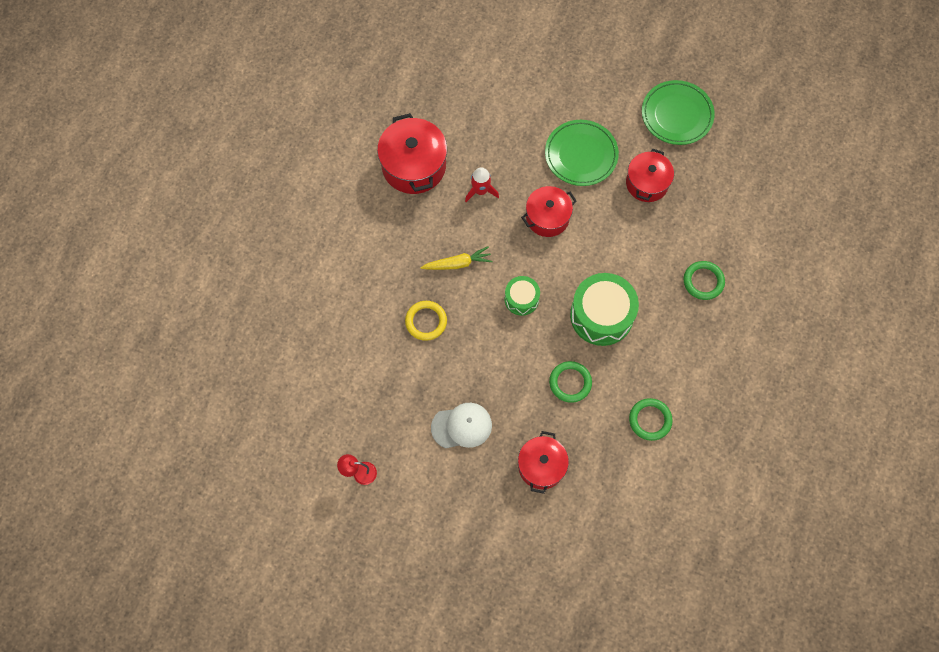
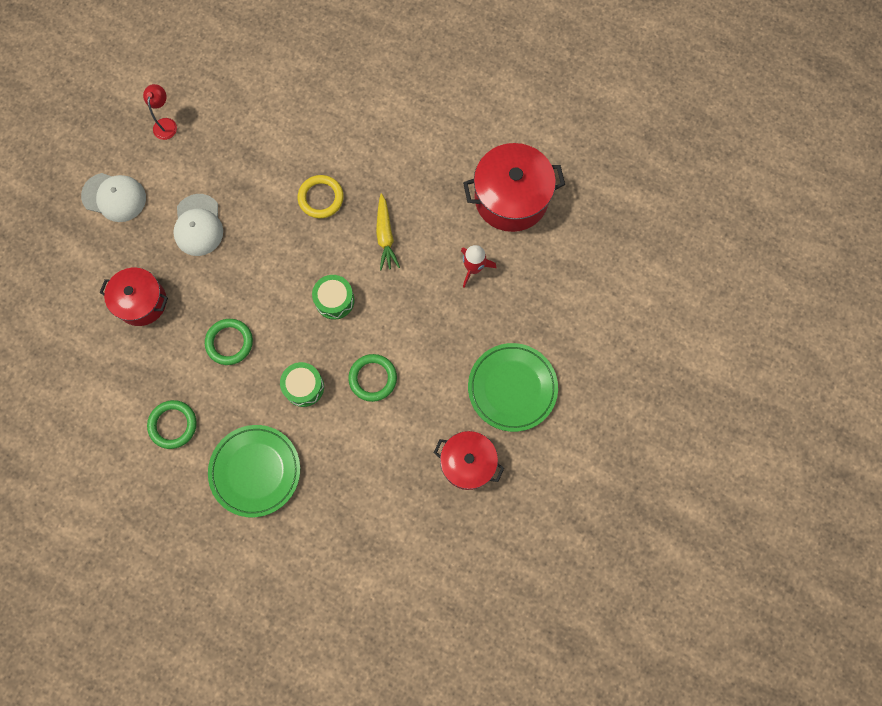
camera: 95 degrees right, 5 degrees up
red pot [521,186,577,237] -> none
green drum [570,273,639,346] -> green drum [280,362,324,407], size x0.55
green plate [642,80,715,145] -> green plate moved to [208,425,300,517]
green ring [684,261,725,300] -> green ring moved to [348,354,397,402]
none -> white cap [81,173,146,222]

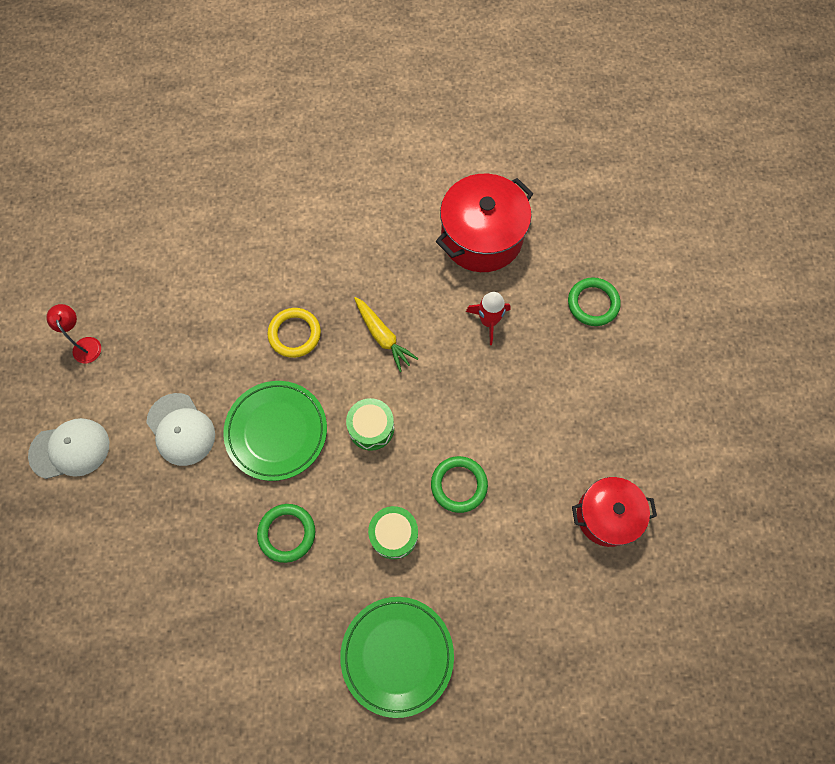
camera: 30 degrees left, 5 degrees down
red pot [99,268,168,326] -> none
green ring [147,400,197,449] -> green ring moved to [568,277,621,326]
green plate [468,343,558,432] -> green plate moved to [223,381,327,481]

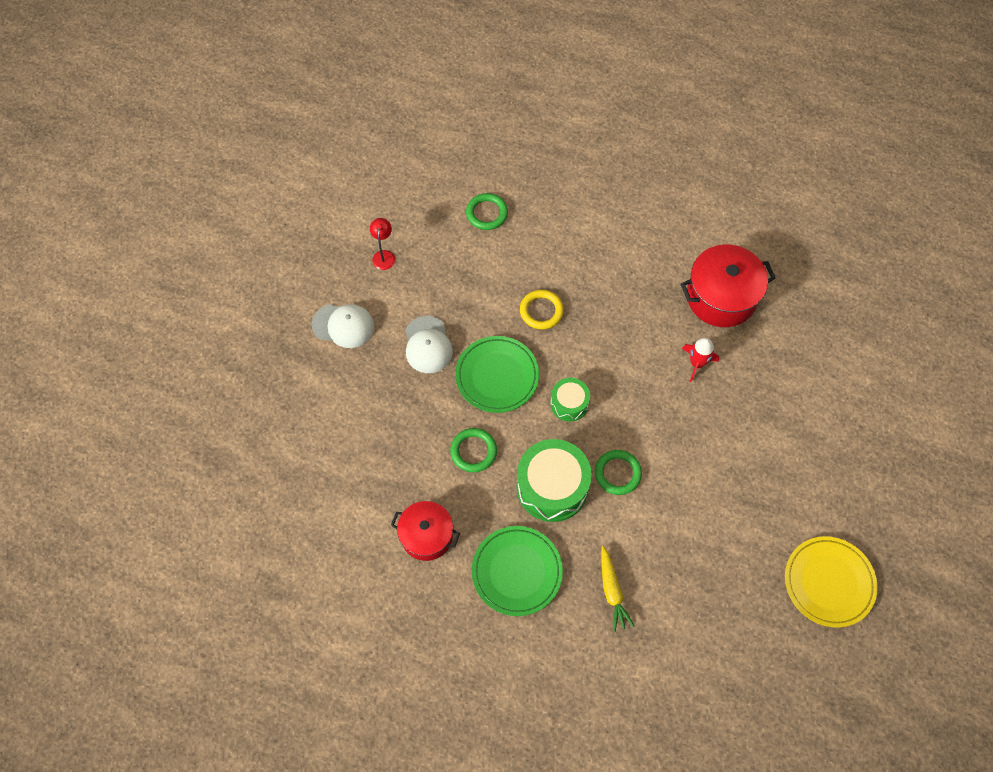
camera: 25 degrees right, 5 degrees down
yellow carrot [354,297,418,372] -> yellow carrot moved to [601,546,635,632]
green drum [368,506,418,559] -> green drum [517,439,592,522], size x1.82
green ring [568,277,621,326] -> green ring moved to [466,193,508,230]
red pot [572,477,657,547] -> red pot moved to [391,501,460,561]
none -> yellow plate [785,536,878,628]

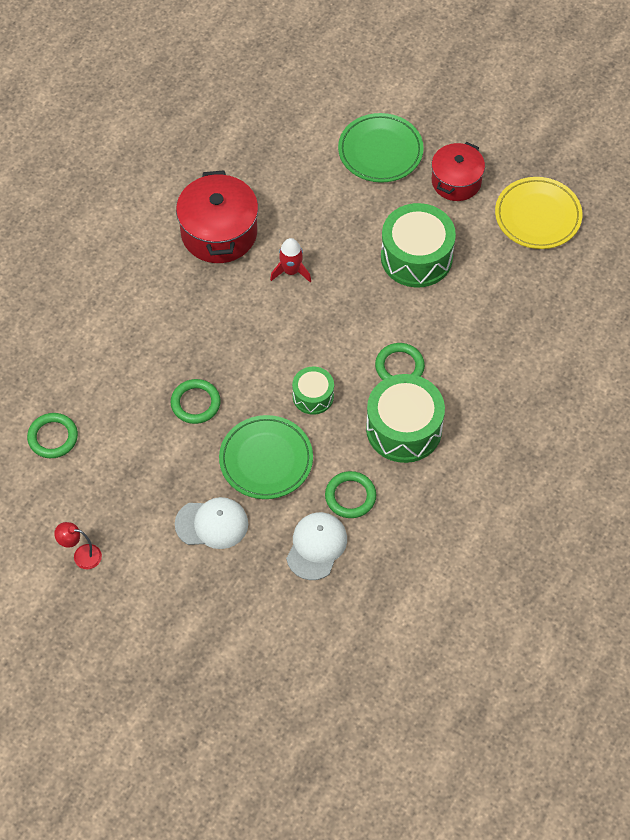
camera: 80 degrees left, 5 degrees down
white cap [312,304,374,348] -> white cap moved to [286,512,347,580]
red pot [391,501,460,561] -> red pot moved to [432,142,485,201]
green plate [472,526,563,616] -> green plate moved to [338,113,424,183]
yellow ring [520,290,564,330] -> green ring [171,379,221,424]
yellow carrot [601,546,635,632] -> none
none -> green drum [381,203,456,287]

